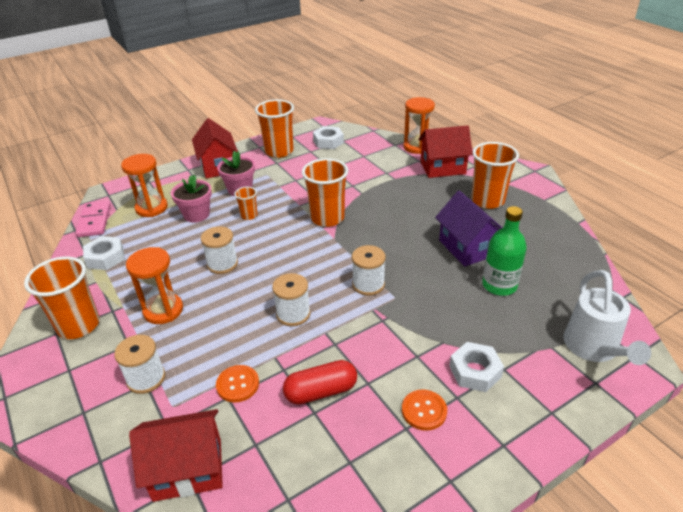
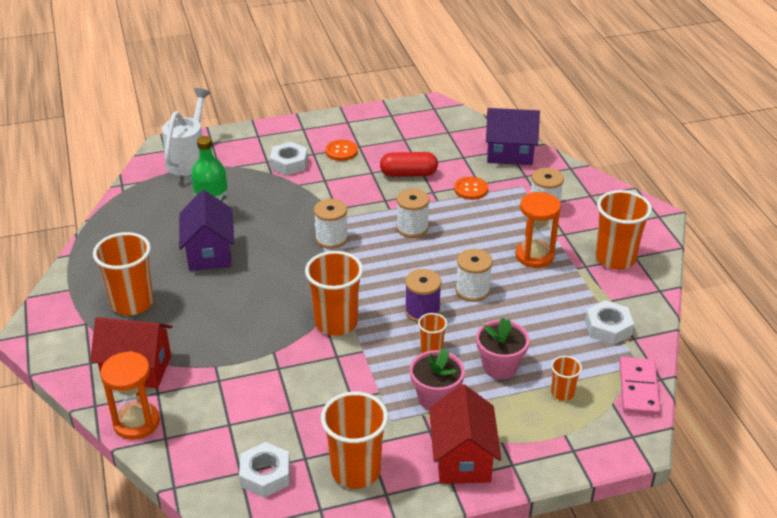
camera: 165 degrees left, 0 degrees up
orange hourglass [121,154,168,217] -> orange cup [551,356,582,401]
red house [129,409,223,502] -> purple house [486,108,540,165]
none -> purple spool [405,269,442,323]

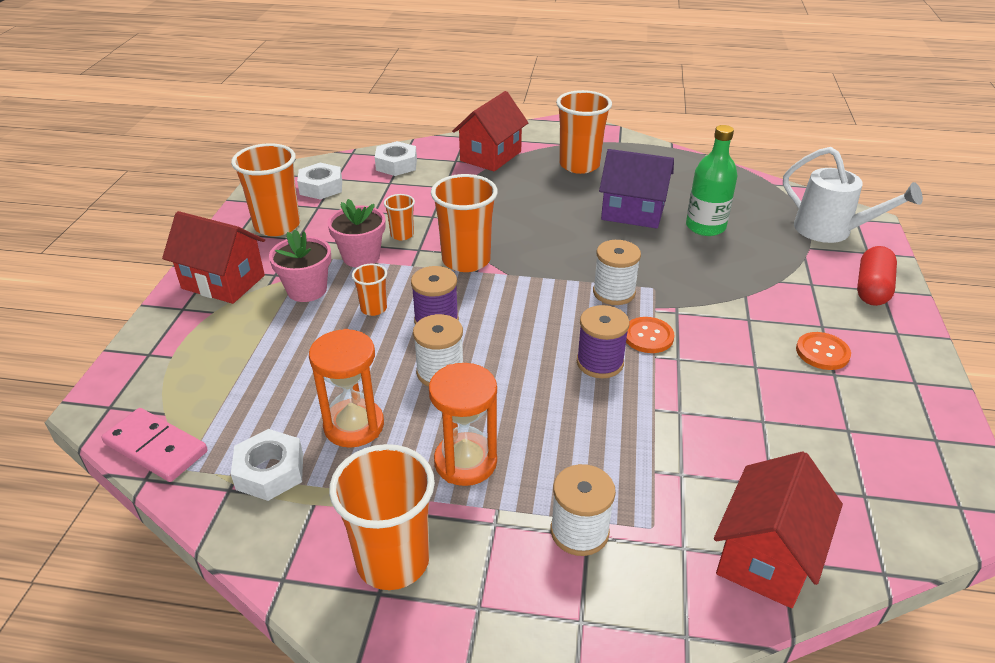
camera: 115 degrees right, 0 degrees up
orange hourglass [100,351,160,440] -> orange hourglass moved to [309,329,384,448]
white nut [270,142,308,175] -> white nut moved to [375,141,417,176]
red capsule [380,152,438,177] -> red capsule moved to [857,246,897,306]
white spool [396,189,430,238] -> purple spool [577,305,630,378]
orange button [454,177,488,200] -> orange button moved to [626,317,674,353]
pink flower pot [476,318,530,379] -> pink flower pot moved to [327,199,386,268]
purple house [486,108,540,165] -> red house [714,451,843,608]
orange cup [551,356,582,401] -> orange cup moved to [384,194,415,240]

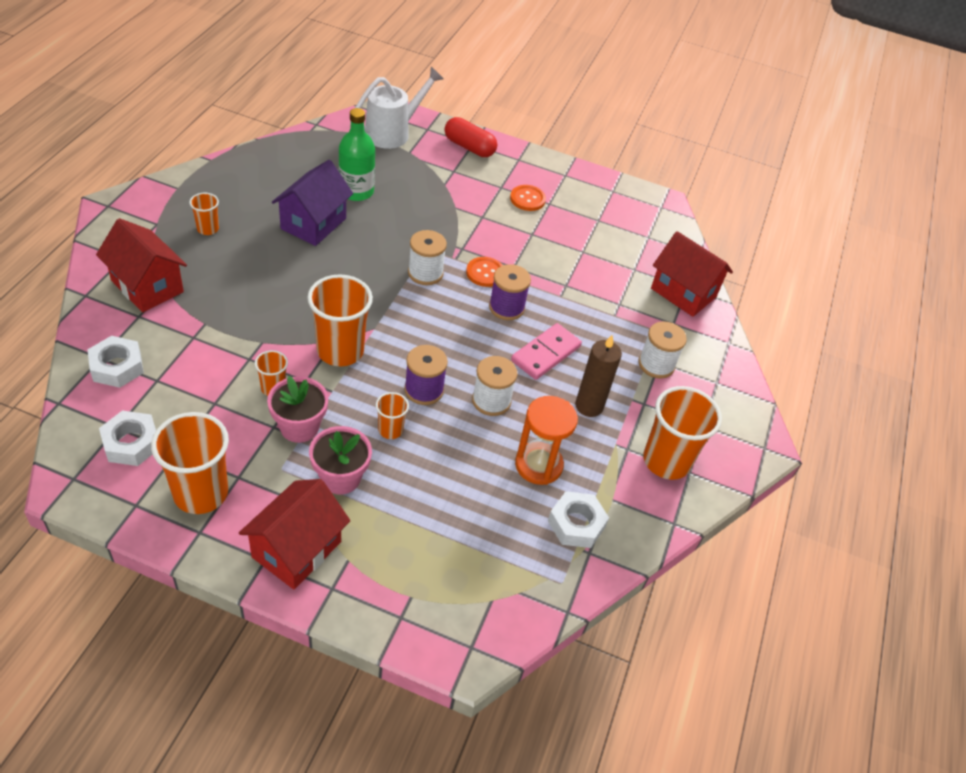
camera: 85 degrees left, 10 degrees up
pink domino [101,408,208,482] -> pink domino moved to [511,323,582,380]
orange hourglass [429,363,497,486] -> brown candle [575,335,622,417]
orange cup [556,90,612,174] -> orange cup [189,193,219,235], size x0.50

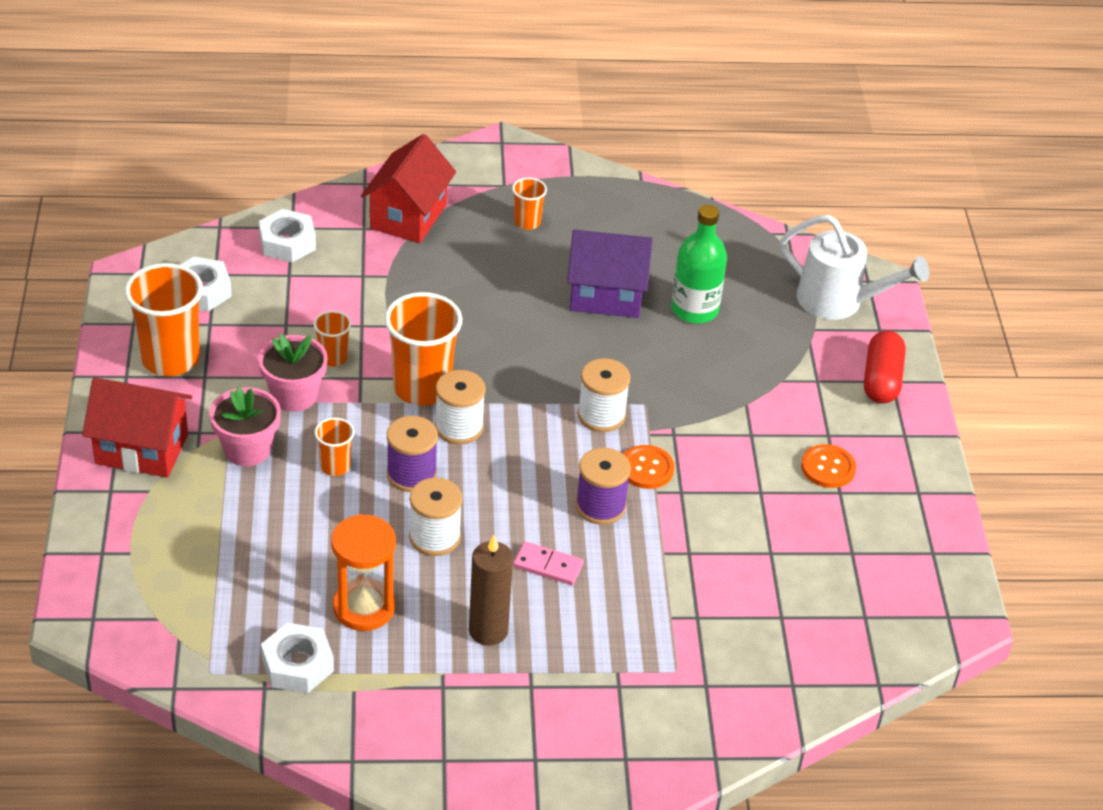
camera: 70 degrees right, 5 degrees down
pink domino [511,323,582,380] -> pink domino [513,541,583,585], size x0.66
white spool [638,321,687,379] -> white spool moved to [435,370,486,445]
orange cup [643,386,722,480] -> none
red house [651,231,733,317] -> none

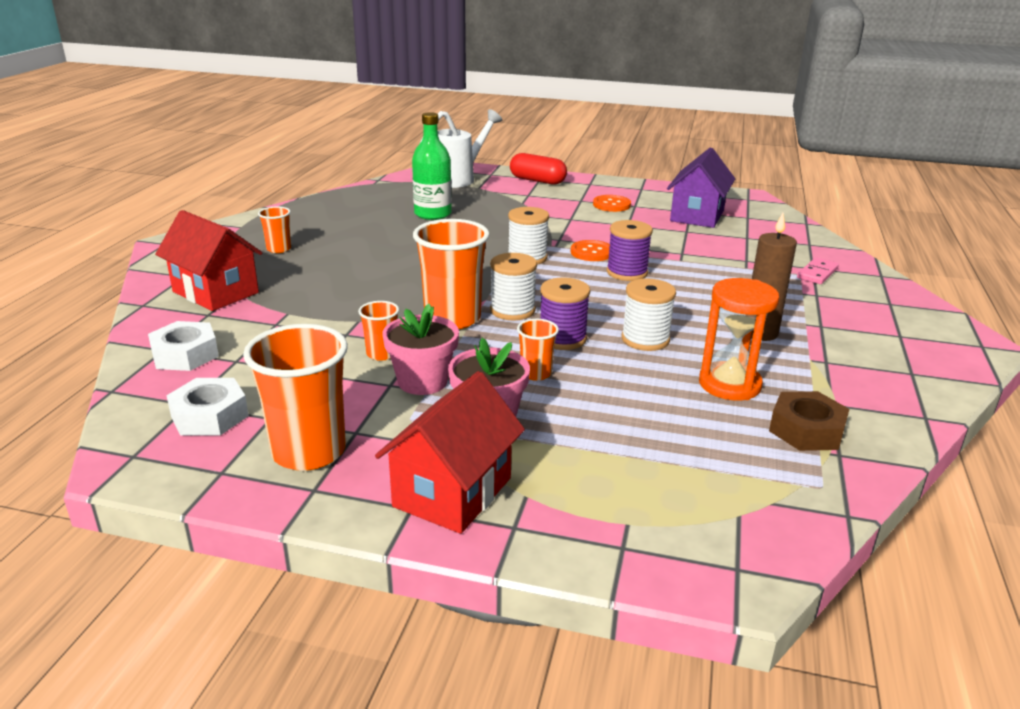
camera: 70 degrees left, 15 degrees down
white nut [261,623,334,693] -> brown nut [769,391,849,451]
pink domino [513,541,583,585] -> pink domino moved to [797,258,839,284]
purple house [567,230,653,318] -> purple house moved to [667,148,735,228]

